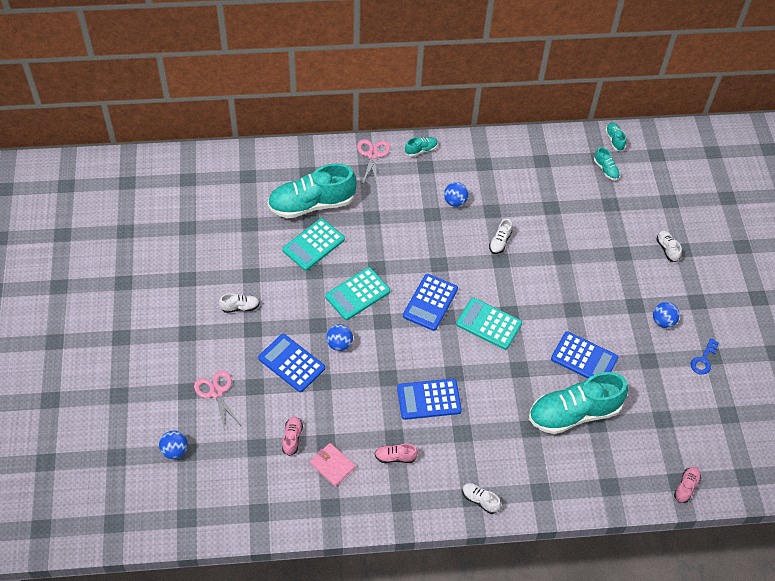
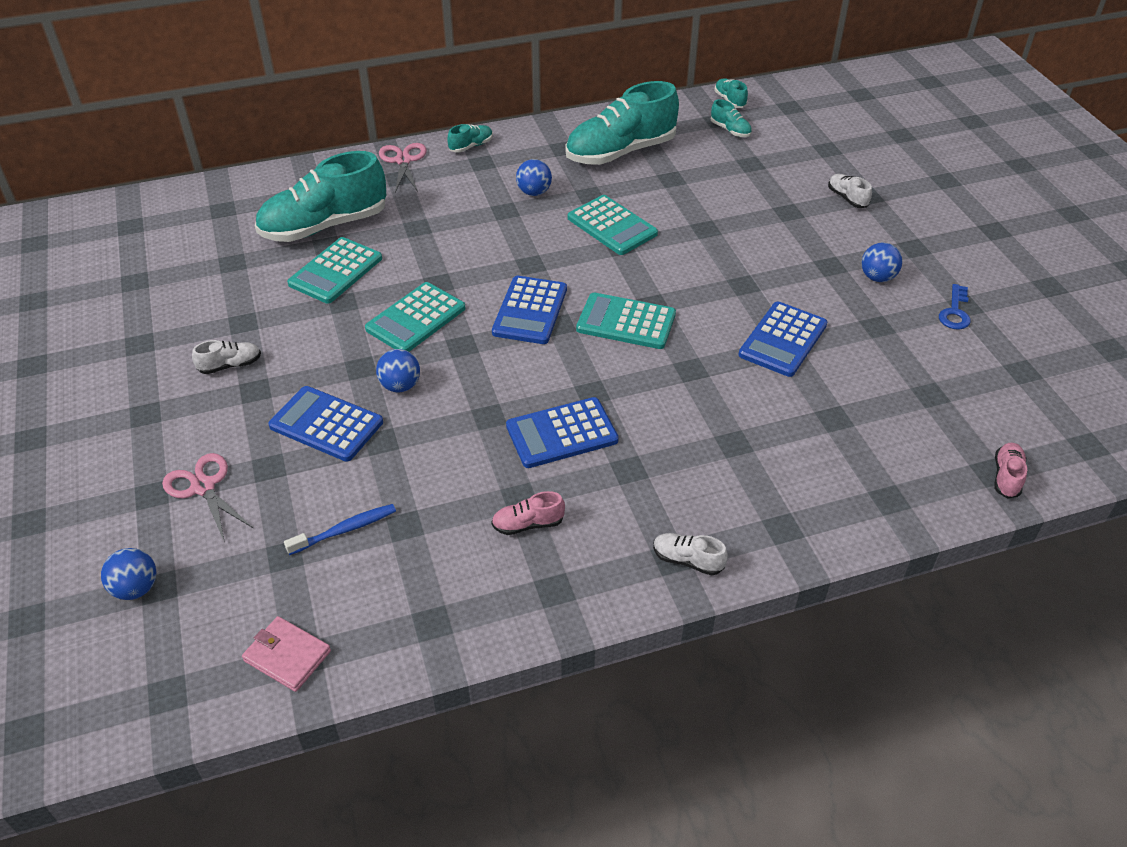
camera: 10 degrees left, 10 degrees down
pink shoe [282,417,303,456] -> blue toothbrush [284,504,396,555]
pink wallet [310,443,355,486] -> pink wallet moved to [242,616,331,692]
white shoe [489,219,512,254] -> turquoise calculator [568,195,658,255]
turquoise shoe [529,372,628,434] -> turquoise shoe moved to [565,81,679,165]
blue calculator [551,331,618,378] -> blue calculator turned 105 degrees clockwise [739,302,827,377]

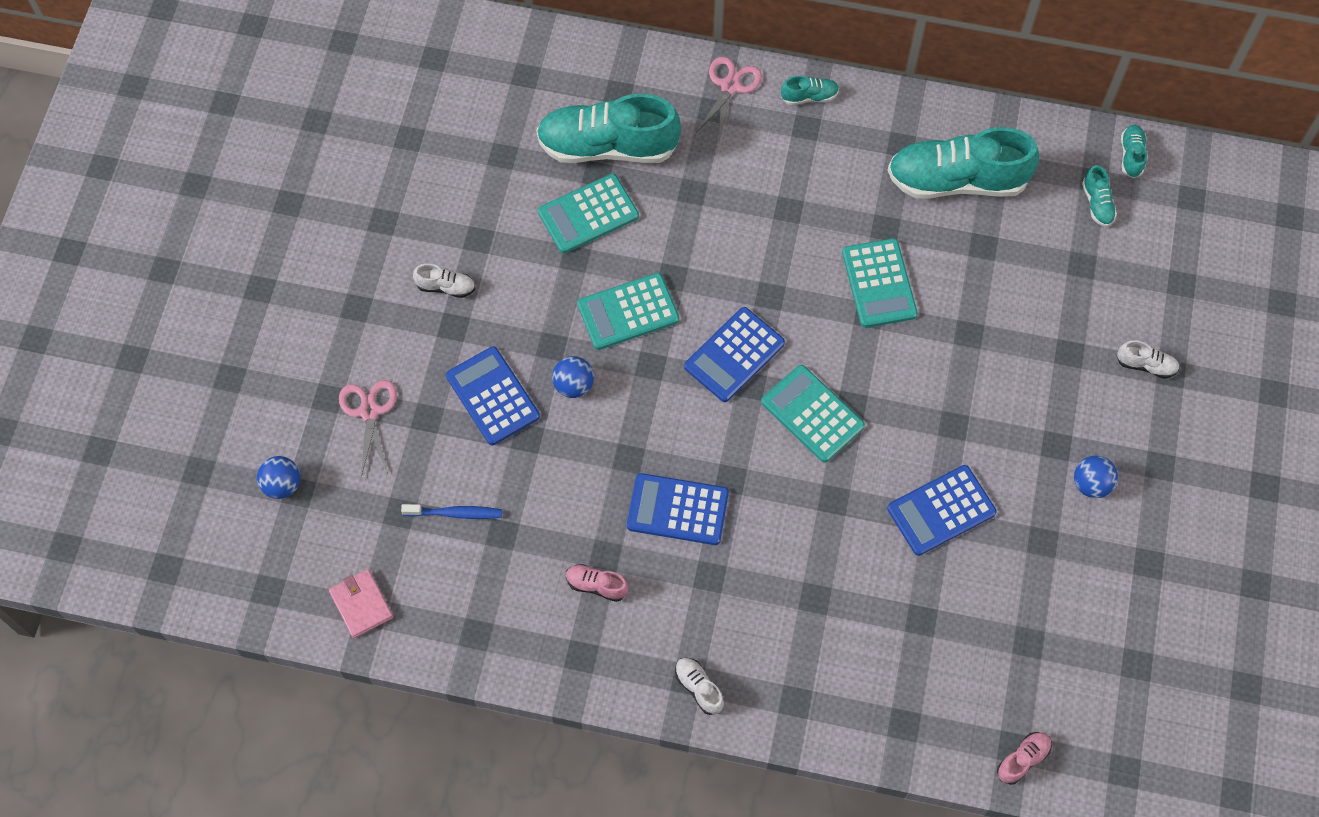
camera: 30 degrees right, 20 degrees up
blue ball [516,159,552,196] -> none
white shoe [828,174,872,208] -> white shoe turned 105 degrees clockwise [1117,340,1179,379]
blue key [939,284,971,330] -> none

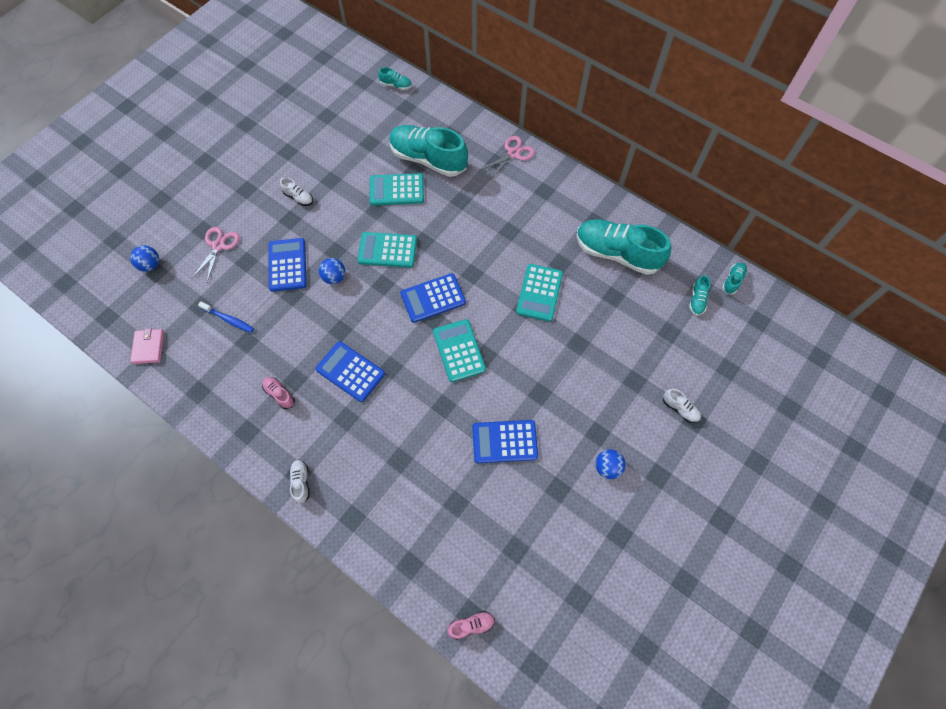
camera: 25 degrees right, 0 degrees up
turquoise shoe [781,76,839,105] -> turquoise shoe moved to [378,67,412,90]

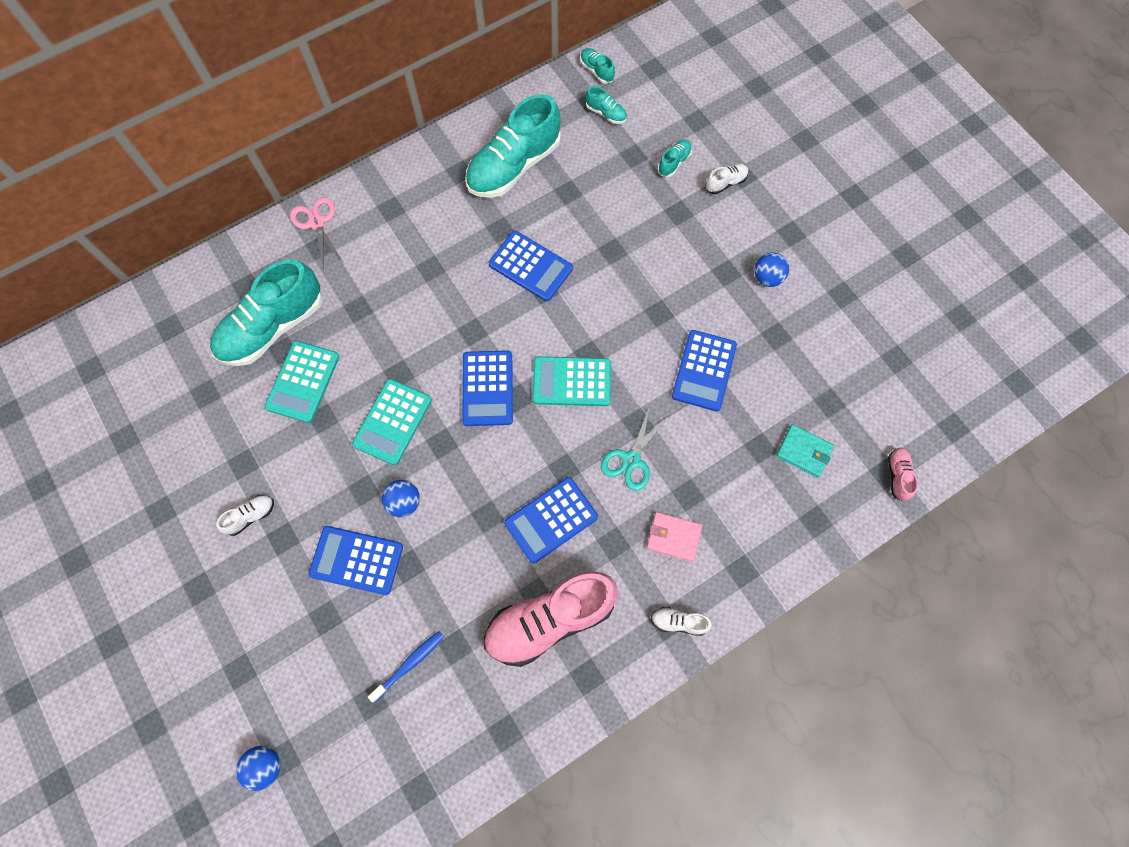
camera: 70 degrees left, 5 degrees up
pink wallet [130,328,164,364] -> pink wallet moved to [647,512,702,562]
pink scissors [192,227,240,282] -> none
pink shoe [262,377,295,409] -> pink shoe [484,572,618,667], size x2.40
turquoise shoe [378,67,412,90] -> turquoise shoe moved to [658,139,692,177]
turquoise calculator [516,264,563,322] -> blue calculator [489,231,573,301]
none -> turquoise scissors [601,406,670,491]
none -> turquoise wallet [776,425,834,478]

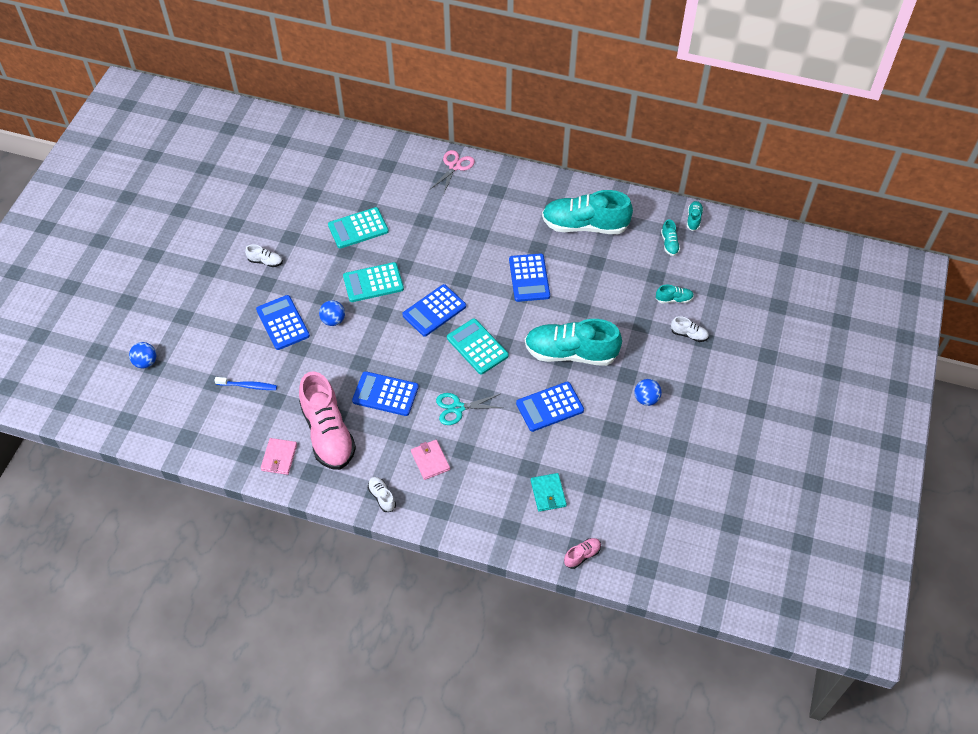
camera: 50 degrees right, 15 degrees down
turquoise shoe [210,259,323,366] -> turquoise shoe moved to [525,319,622,366]
pink shoe [484,572,618,667] -> pink shoe turned 135 degrees counterclockwise [299,371,356,470]
none -> pink wallet [260,438,297,475]

